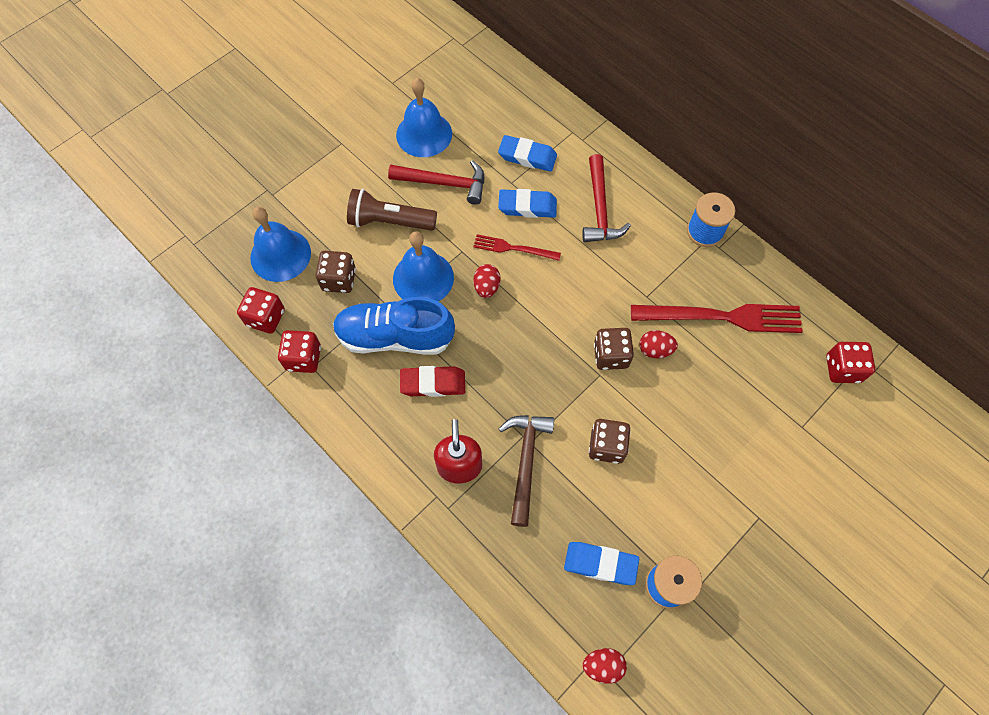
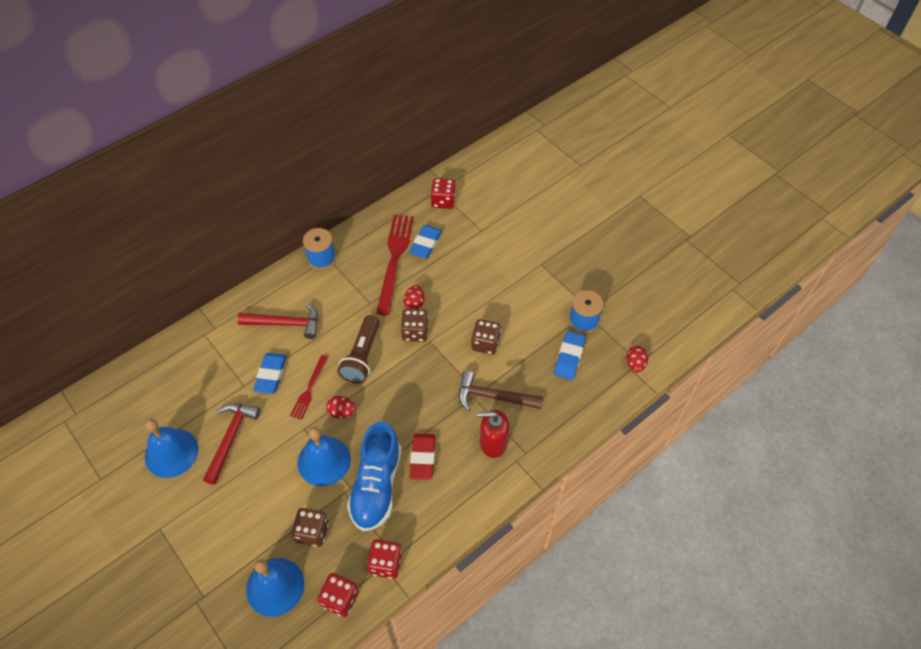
camera: 85 degrees left, 10 degrees down
brown flashlight [347,189,437,231] -> brown flashlight moved to [338,315,380,384]
blue eraser [498,135,557,171] -> blue eraser moved to [409,225,442,258]

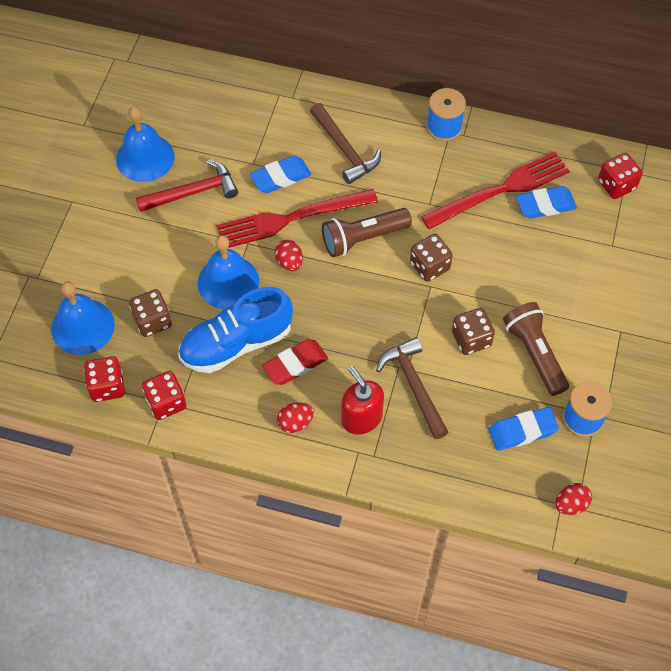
camera: 55 degrees right, 5 degrees up
red hammer [237,303,318,339] -> brown hammer [310,103,381,184]
red fork [290,355,328,420] -> red fork [216,189,378,248], size x1.88
red egg [403,285,424,309] -> red egg moved to [277,402,314,433]
none -> brown flashlight [503,302,569,396]

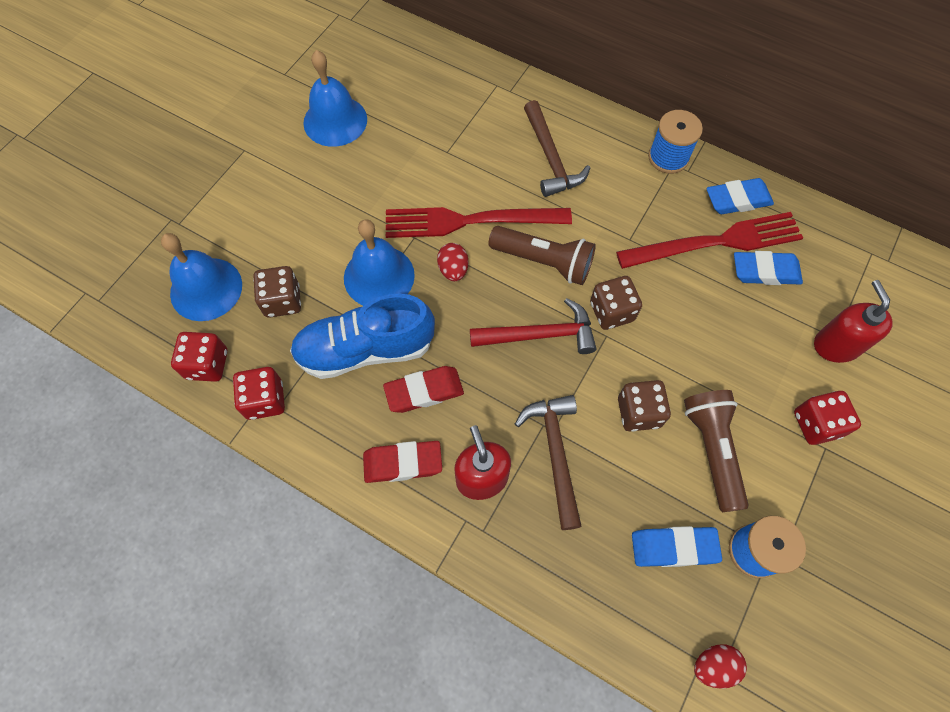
camera: 15 degrees right, 5 degrees up
red hammer [136,160,238,212] -> red hammer moved to [470,298,596,354]
blue eraser [250,156,311,193] -> blue eraser moved to [706,178,774,214]
red egg [277,402,314,433] -> red eraser [363,441,442,483]
brown flashlight [322,208,412,257] -> brown flashlight turned 150 degrees counterclockwise [488,226,596,285]
red dice [598,153,642,199] -> red dice moved to [794,391,861,445]
none -> red soap dispenser [814,280,893,363]

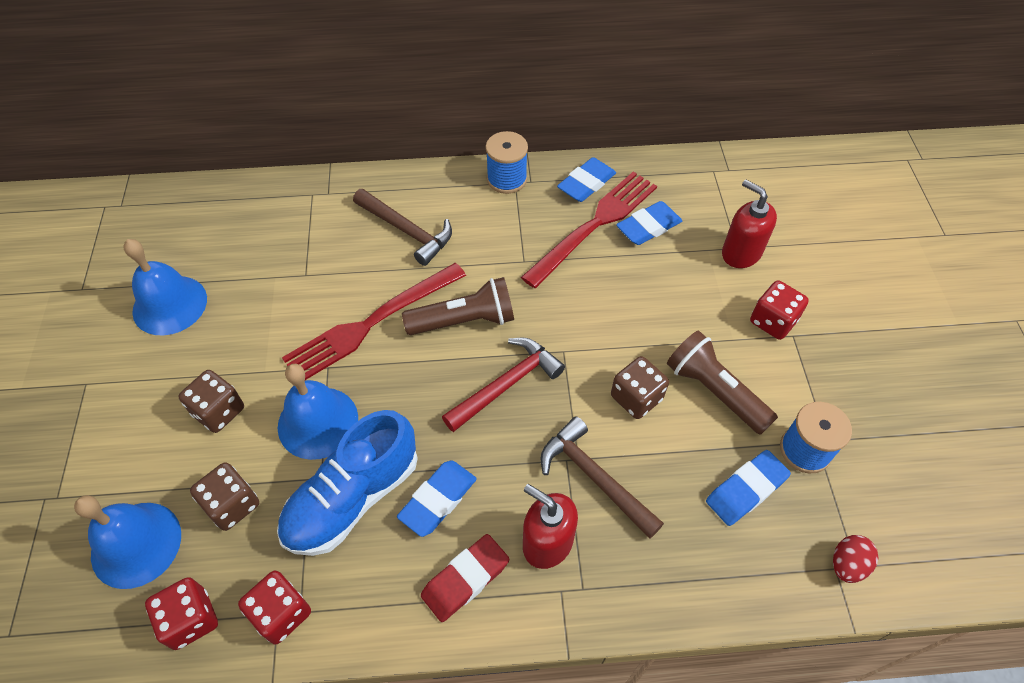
camera: 35 degrees left, 10 degrees down
red eraser [383,366,464,413] -> blue eraser [397,460,477,537]
red egg [437,243,468,281] -> none
brown dice [590,276,642,330] -> brown dice moved to [178,370,244,433]

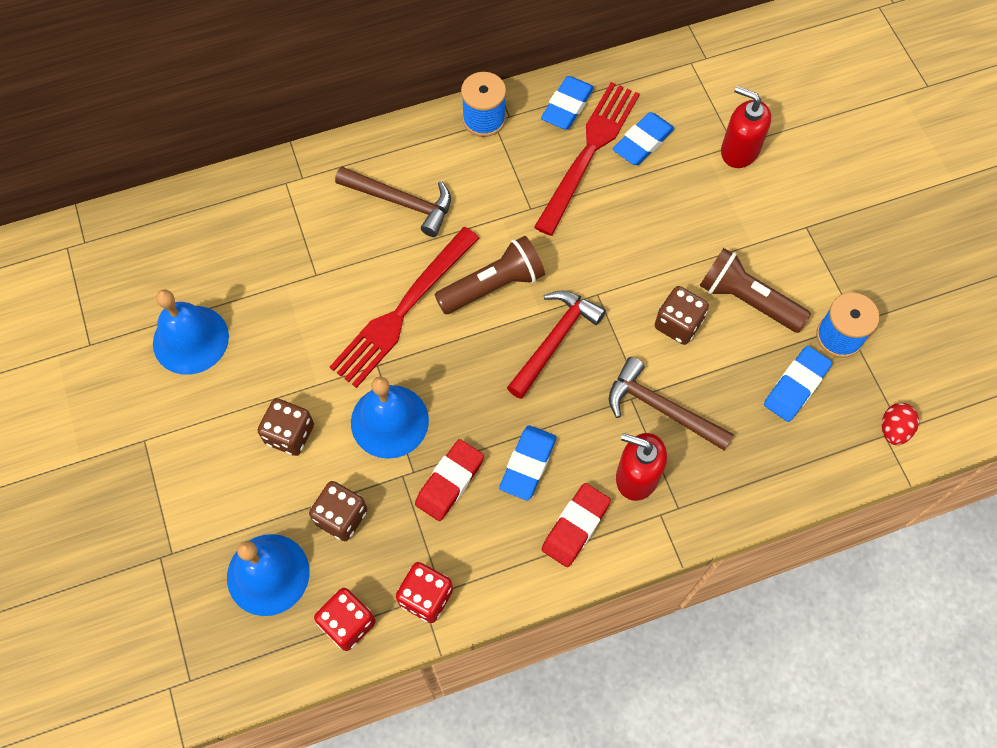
camera: 15 degrees left, 10 degrees up
blue shoe [277,410,418,556] -> red eraser [415,439,484,521]
red dice [750,280,809,340] -> none

